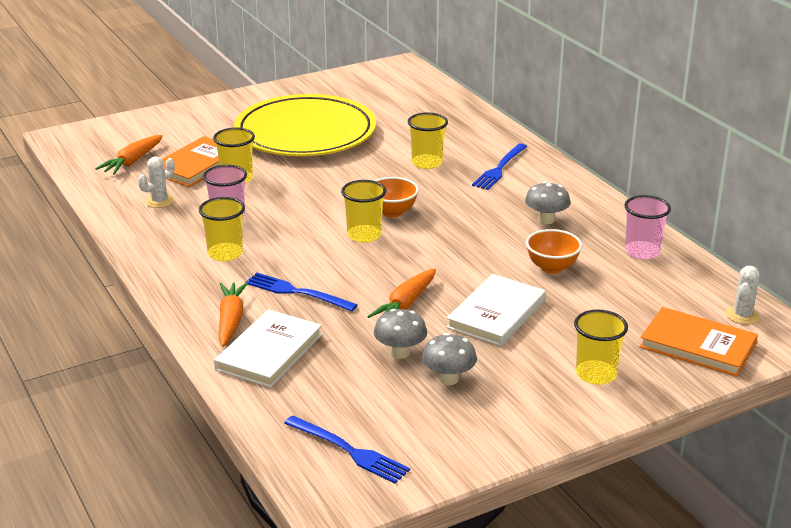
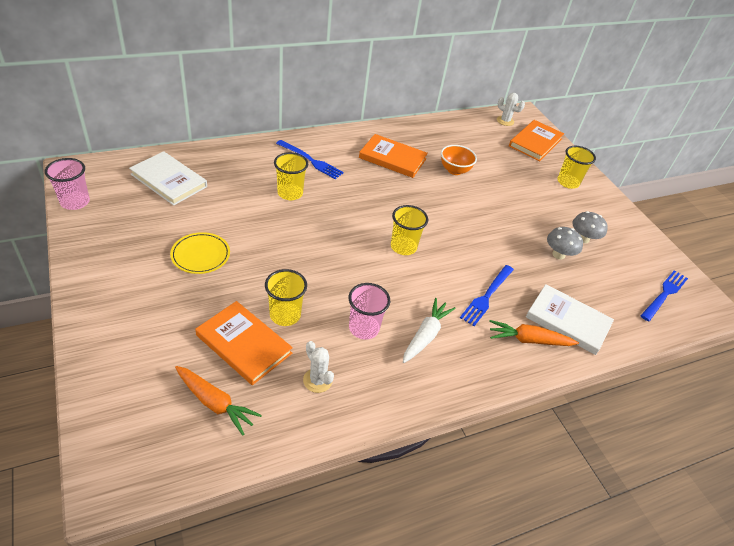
camera: 90 degrees left, 15 degrees up
yellow cup [199,197,245,261] -> white carrot [403,298,456,363]
yellow plate [234,94,376,156] -> yellow plate [170,232,230,274], size x0.42
orange carrot [367,269,436,318] -> none
orange bowl [374,177,419,218] -> none
white book [446,274,546,346] -> white book moved to [129,151,207,206]
grey mushroom [525,182,571,224] -> orange book [359,134,428,178]
pink cup [624,195,671,260] -> pink cup moved to [44,158,90,210]

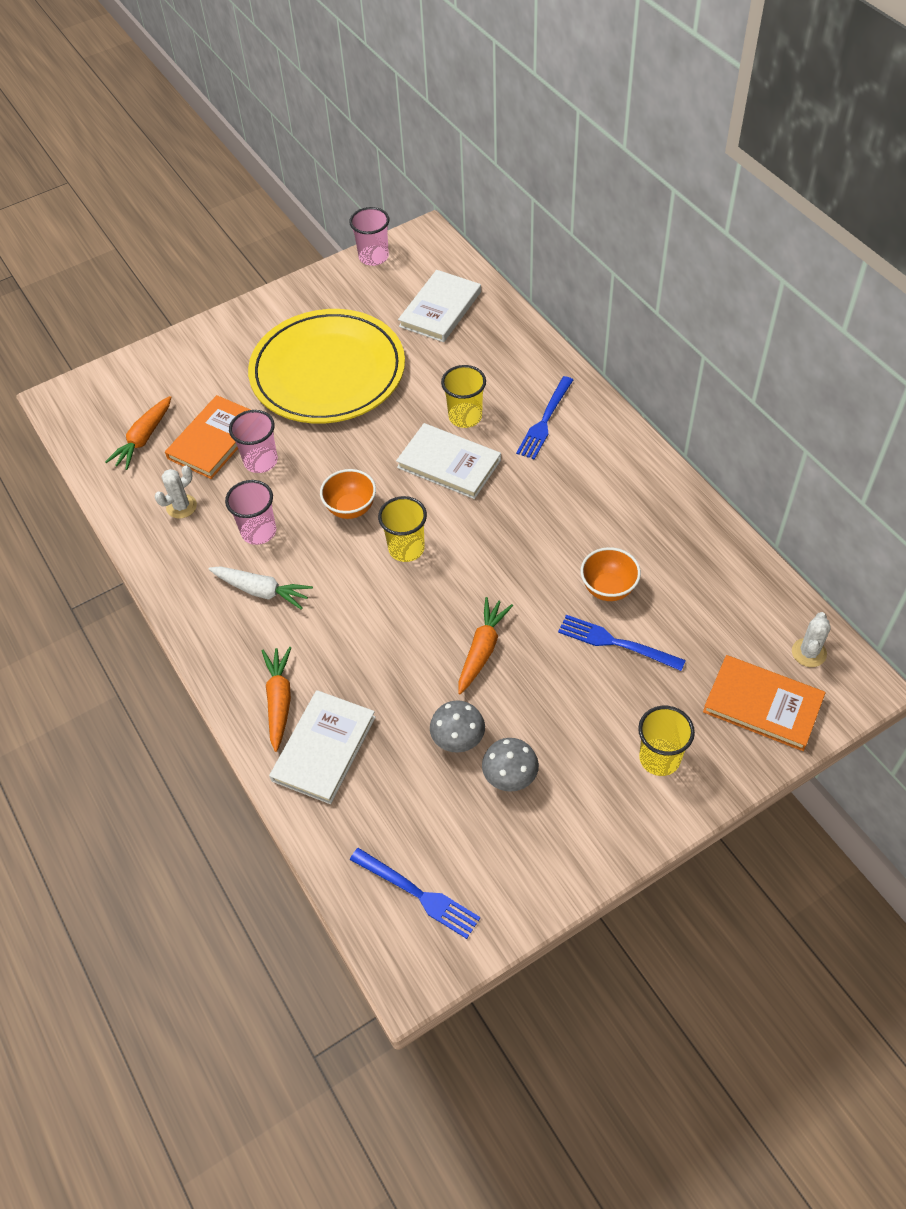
camera: 90 degrees right, 10 degrees up
yellow plate [170,232,230,274] -> yellow plate [248,309,405,424], size x2.41
yellow cup [265,269,307,326] -> pink cup [229,410,278,473]
orange book [359,134,428,178] -> none
blue fork [460,265,514,326] -> blue fork moved to [558,615,686,671]
none -> orange bowl [320,469,376,519]
none -> white book [396,423,501,499]
none -> orange carrot [458,597,513,694]

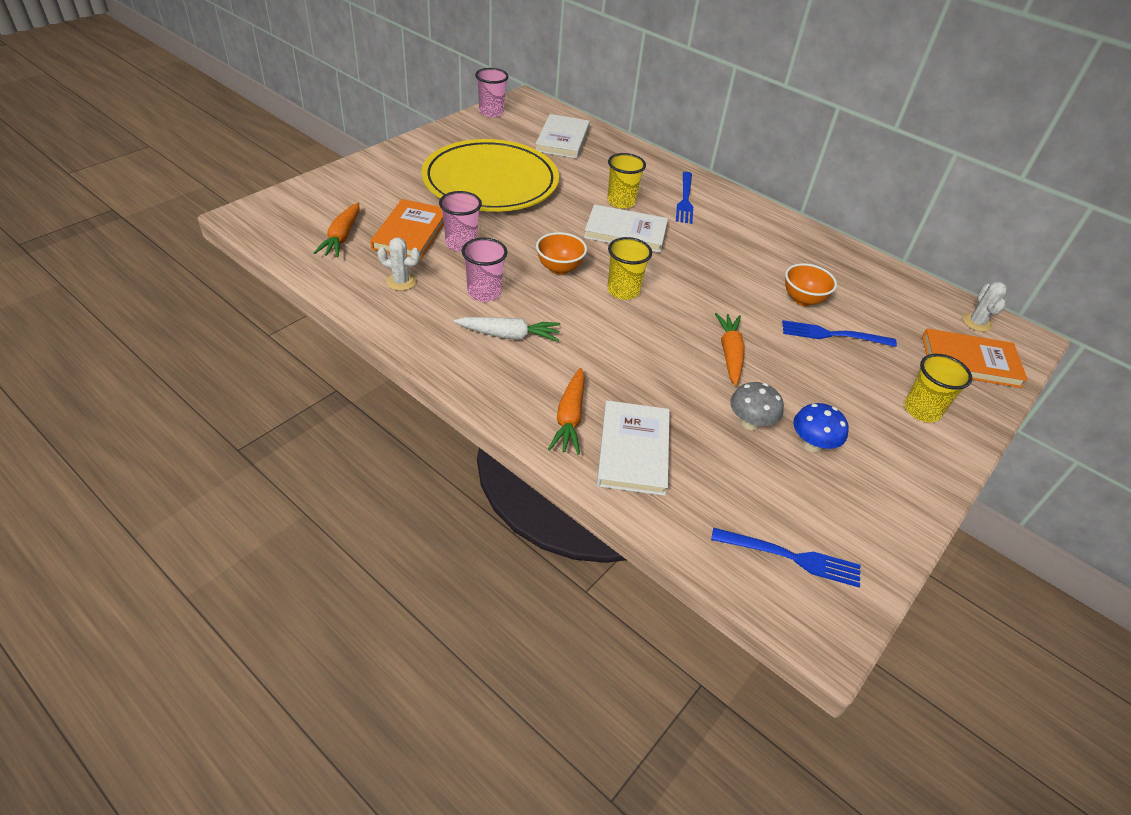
camera: 25 degrees left, 10 degrees down
white cactus [155,465,197,519] -> white cactus turned 75 degrees clockwise [377,238,420,291]
orange carrot [262,647,291,752] -> orange carrot turned 150 degrees counterclockwise [548,368,585,455]
grey mushroom [482,738,539,792] -> blue mushroom [793,403,848,452]

